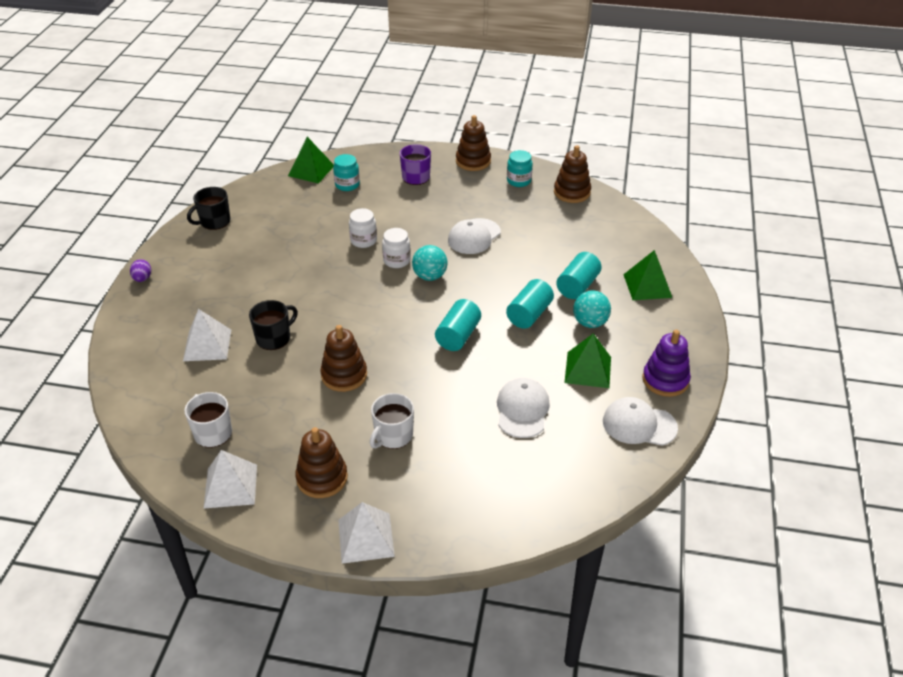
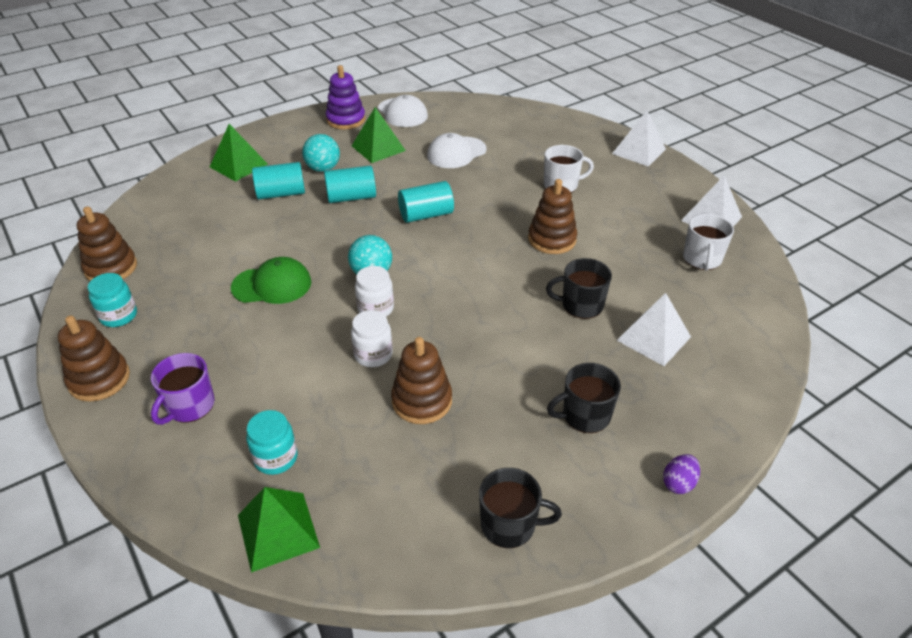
camera: 135 degrees left, 0 degrees up
brown stacking toy [295,427,348,498] -> brown stacking toy moved to [391,337,452,424]
white cap [448,218,501,254] -> green cap [231,257,311,304]
none -> black mug [547,363,621,433]

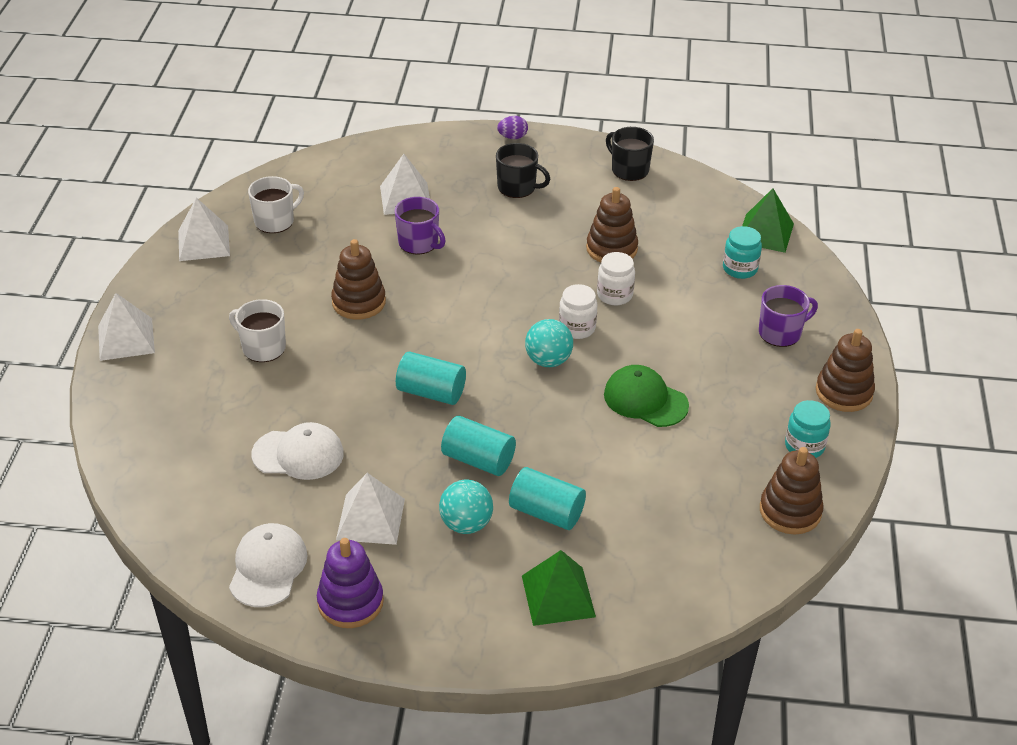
camera: 140 degrees left, 0 degrees up
green pyramid [352,107,406,163] -> white pyramid [336,473,405,545]
black mug [546,258,612,319] -> purple mug [395,197,446,255]

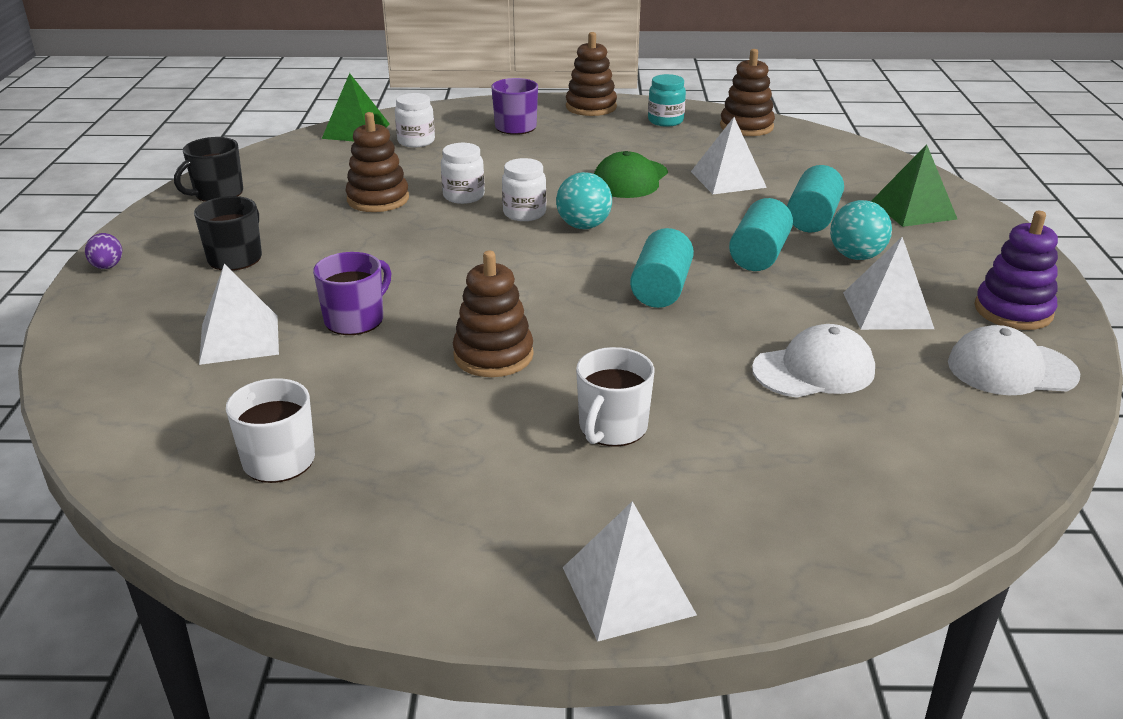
camera: 95 degrees left, 10 degrees down
white pyramid [178,198,230,261] -> white pyramid moved to [691,117,767,194]
white cap [251,422,344,480] -> white cap turned 75 degrees clockwise [752,324,875,398]
turquoise jar [723,226,762,279] -> white jar [395,93,435,148]

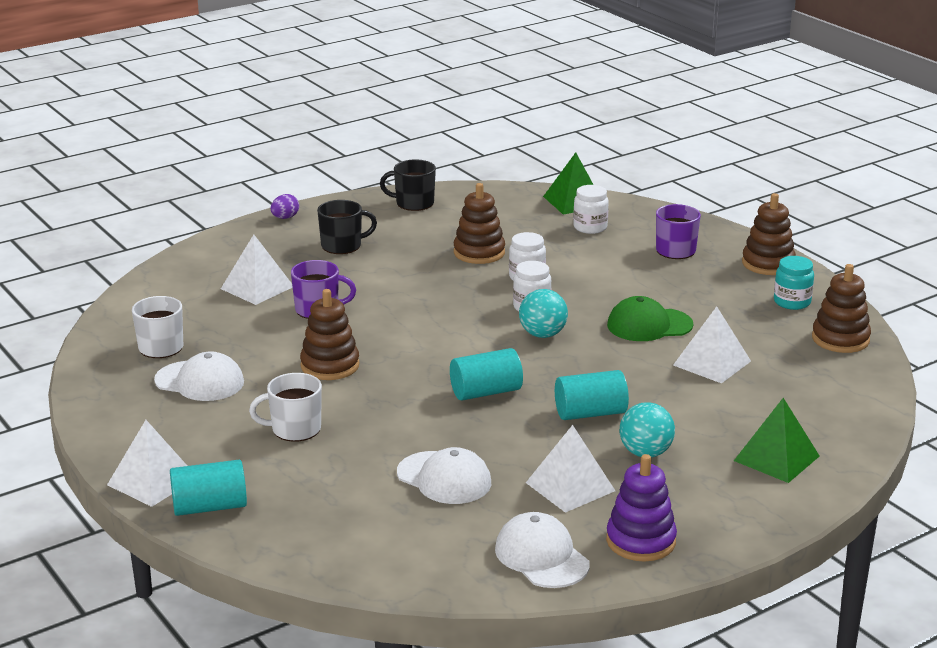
camera: 55 degrees right, 5 degrees down
turquoise cylinder [787,165,844,232] -> turquoise cylinder moved to [170,460,247,516]
none -> white cap [154,351,244,401]

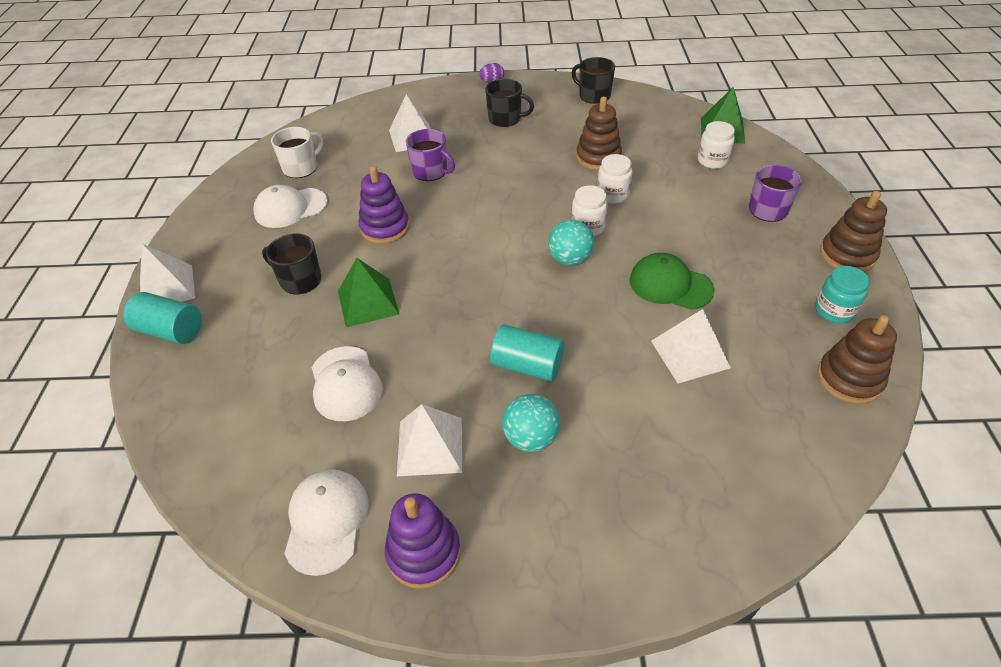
camera: 35 degrees right, 20 degrees up
white cap [154,351,244,401] -> white cap turned 105 degrees clockwise [253,185,328,228]
white mug [249,373,322,442] -> black mug [262,233,321,294]
brown stacking toy [300,289,360,380] -> purple stacking toy [359,166,410,244]
turquoise cylinder [450,348,523,401] -> none
green pyramid [734,398,819,483] -> green pyramid moved to [338,258,399,327]

